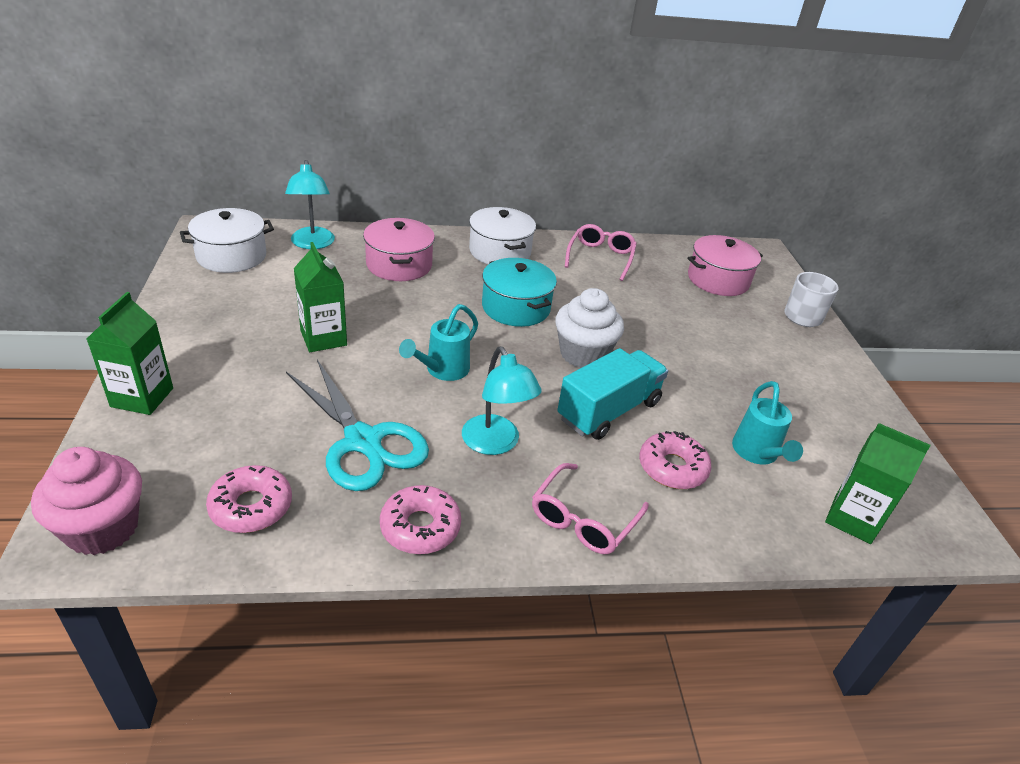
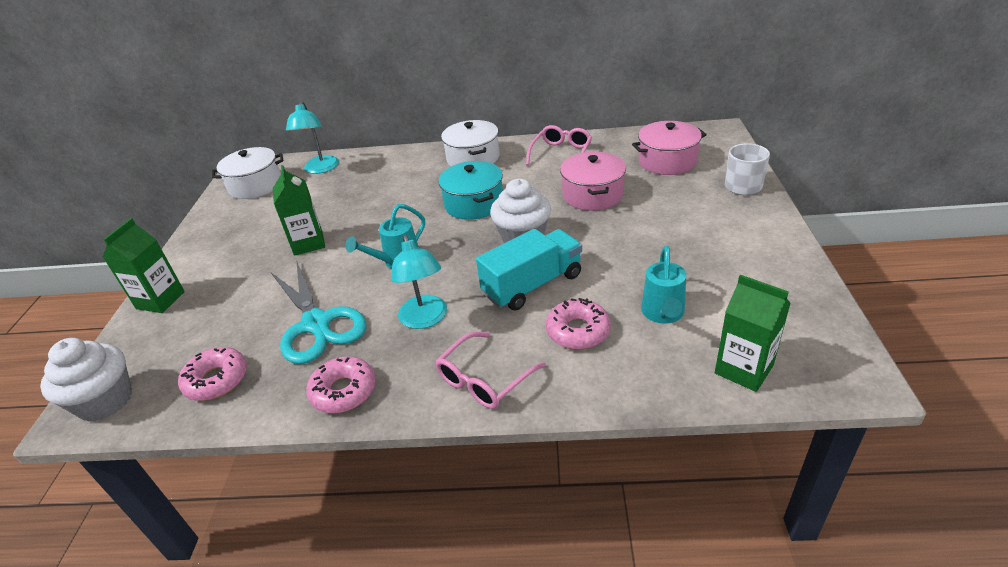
camera: 15 degrees right, 0 degrees up
pink cupcake [31,447,142,555] -> white cupcake [40,338,132,421]
pink pot [363,218,435,281] -> pink pot moved to [560,151,626,211]

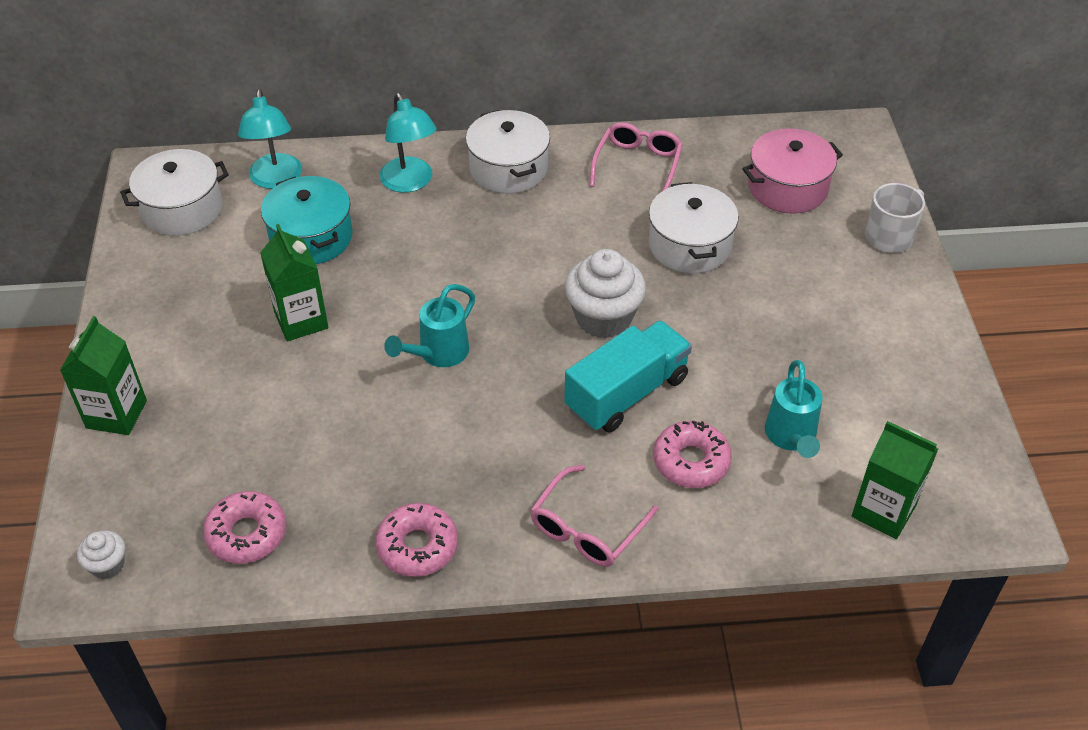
camera: 10 degrees left, 10 degrees up
white cupcake [40,338,132,421] -> white cupcake [77,530,125,579], size x0.50
turquoise scissors [271,260,366,364] -> none
turquoise lamp [391,234,447,329] -> turquoise lamp moved to [379,93,436,193]
turquoise pot [438,161,503,220] -> turquoise pot moved to [261,176,353,264]
pink pot [560,151,626,211] -> white pot [649,182,739,273]

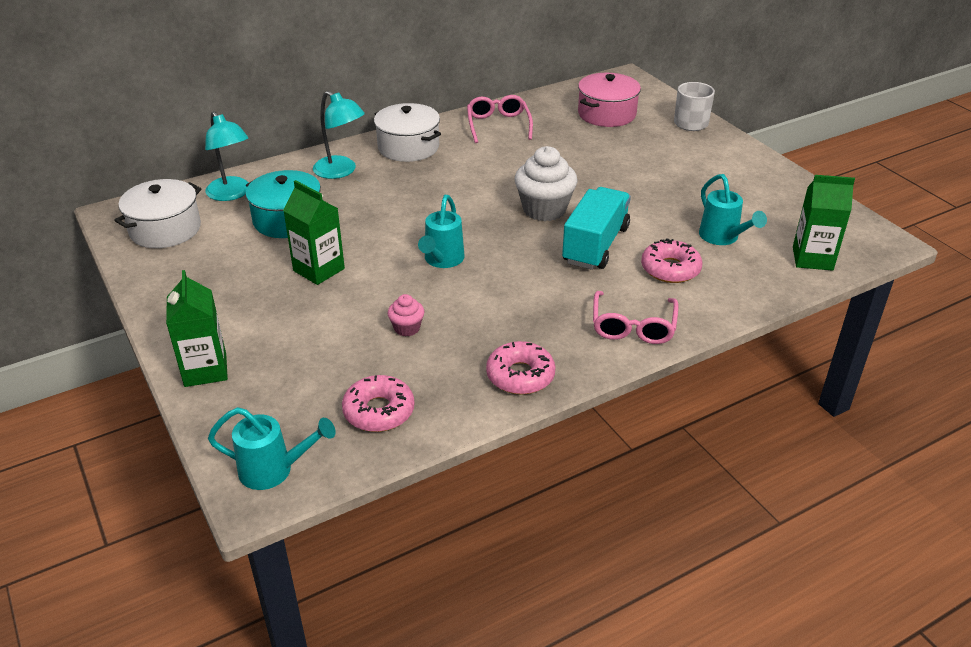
camera: 25 degrees left, 10 degrees down
white cupcake [77,530,125,579] -> turquoise watering can [208,407,336,490]
white pot [649,182,739,273] -> none
none -> pink cupcake [388,294,424,336]

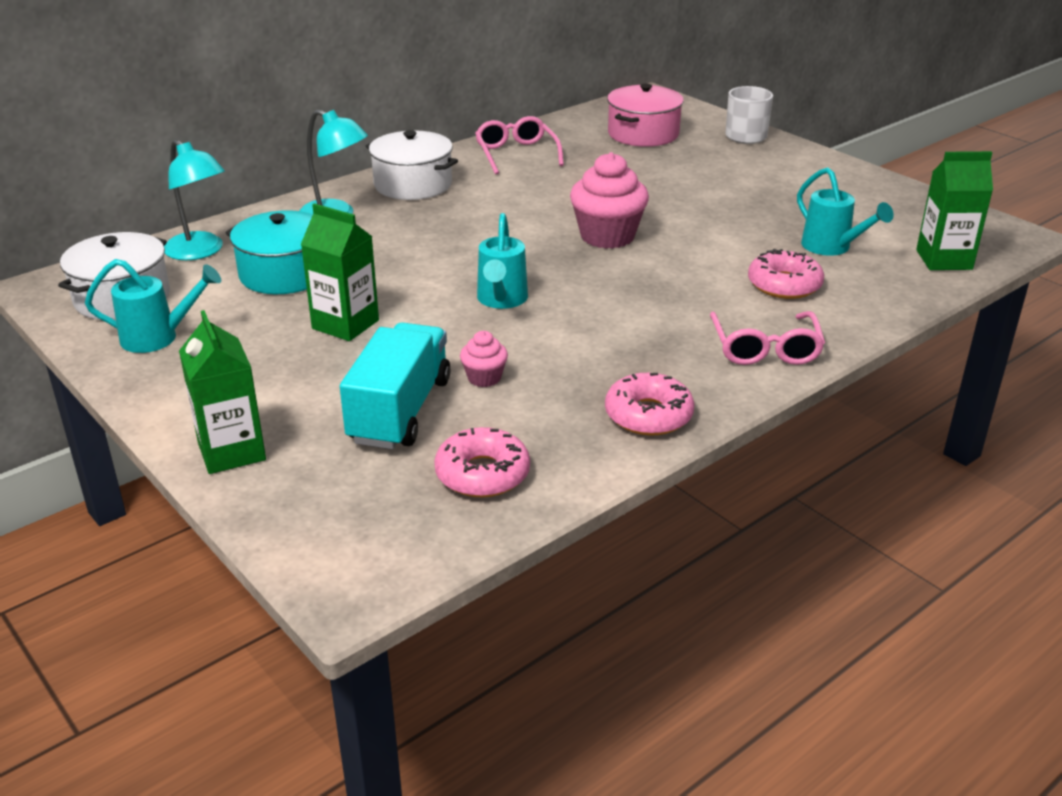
camera: 10 degrees left, 5 degrees down
turquoise watering can [208,407,336,490] -> turquoise watering can moved to [85,259,221,353]
white cupcake [515,146,577,221] -> pink cupcake [570,152,649,249]
turquoise truck [562,187,631,270] -> turquoise truck moved to [340,322,451,449]

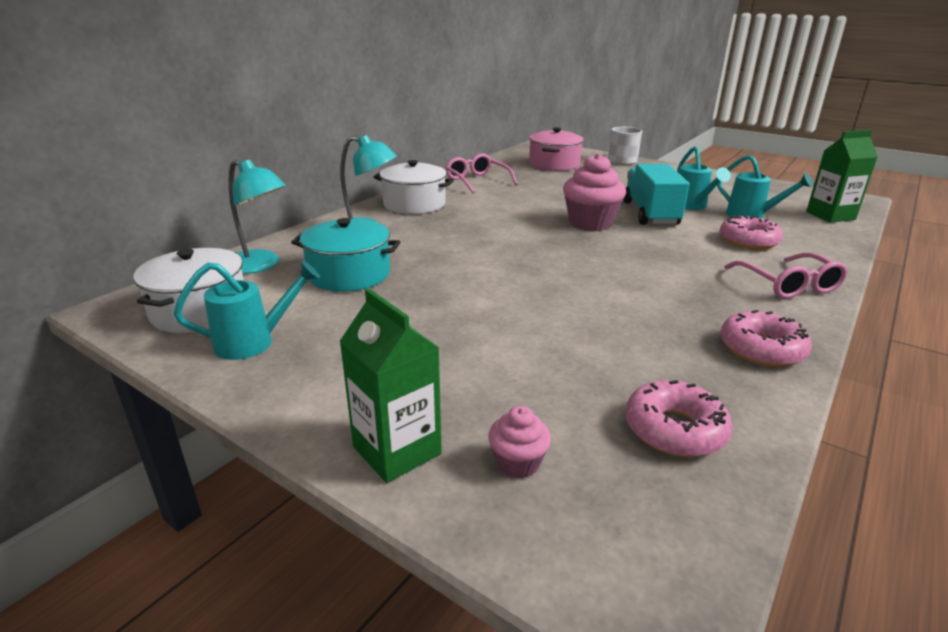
camera: 15 degrees left, 5 degrees down
green carton [301,203,379,341] -> none
turquoise truck [340,322,451,449] -> turquoise truck moved to [623,164,689,225]
pink cupcake [460,331,508,387] -> pink cupcake moved to [488,406,551,479]
turquoise watering can [477,213,528,309] -> turquoise watering can moved to [677,146,731,210]

